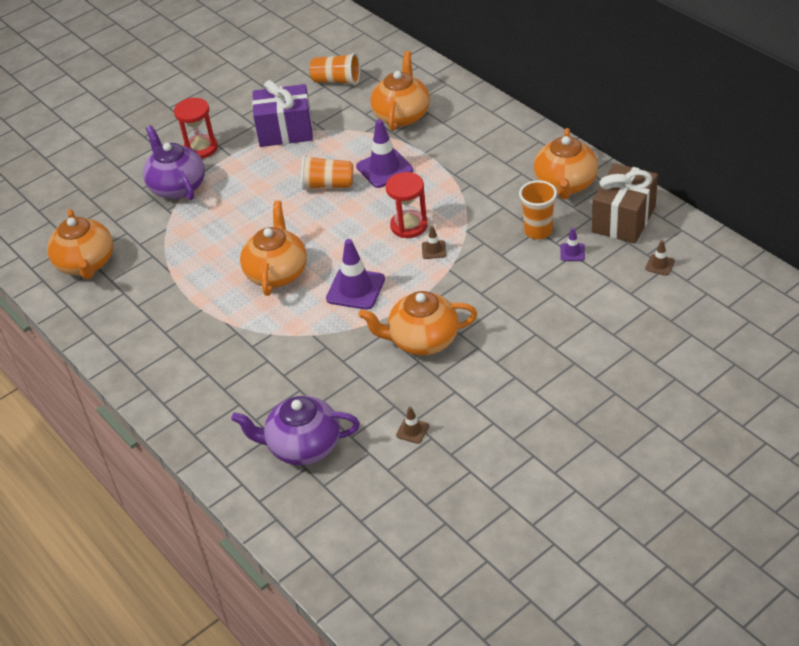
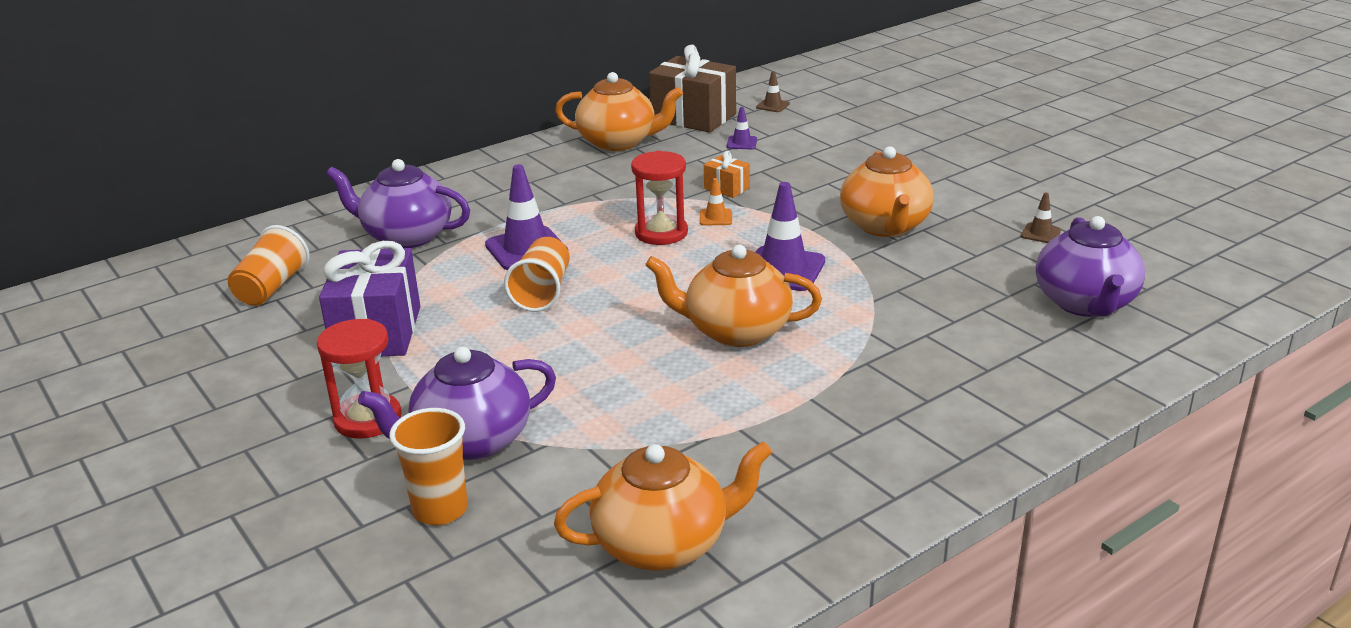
camera: 90 degrees left, 15 degrees down
orange teapot [370,51,430,131] -> purple teapot [326,159,470,248]
brown traffic cone [422,226,446,259] -> orange traffic cone [700,178,732,225]
orange cup [519,180,557,239] -> orange cup moved to [389,408,468,525]
none -> orange gift [704,151,750,198]

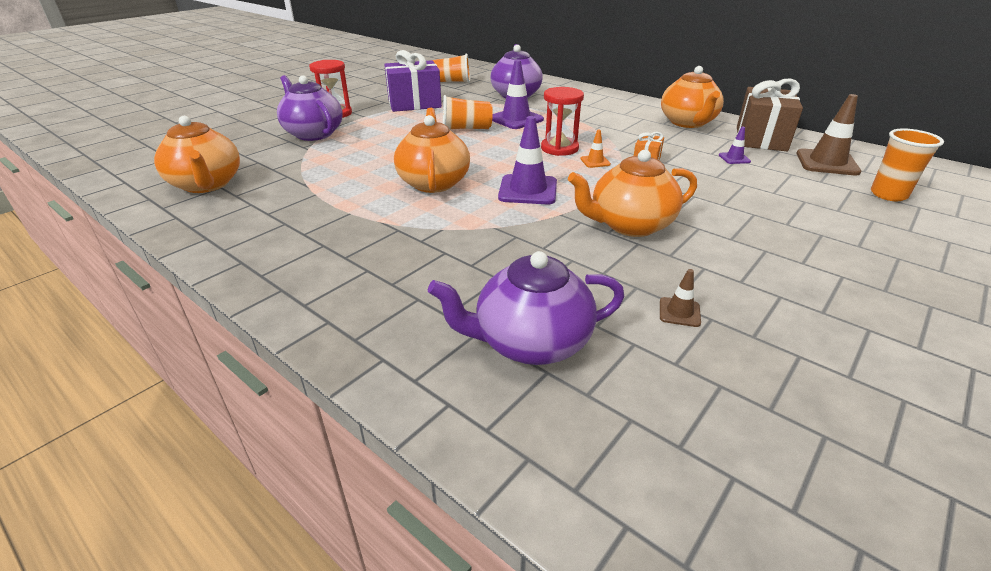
camera: 75 degrees right, 5 degrees up
orange cup [389,408,468,525] -> orange cup moved to [871,128,944,201]
brown traffic cone [756,71,790,112] -> brown traffic cone [796,94,861,175], size x2.04

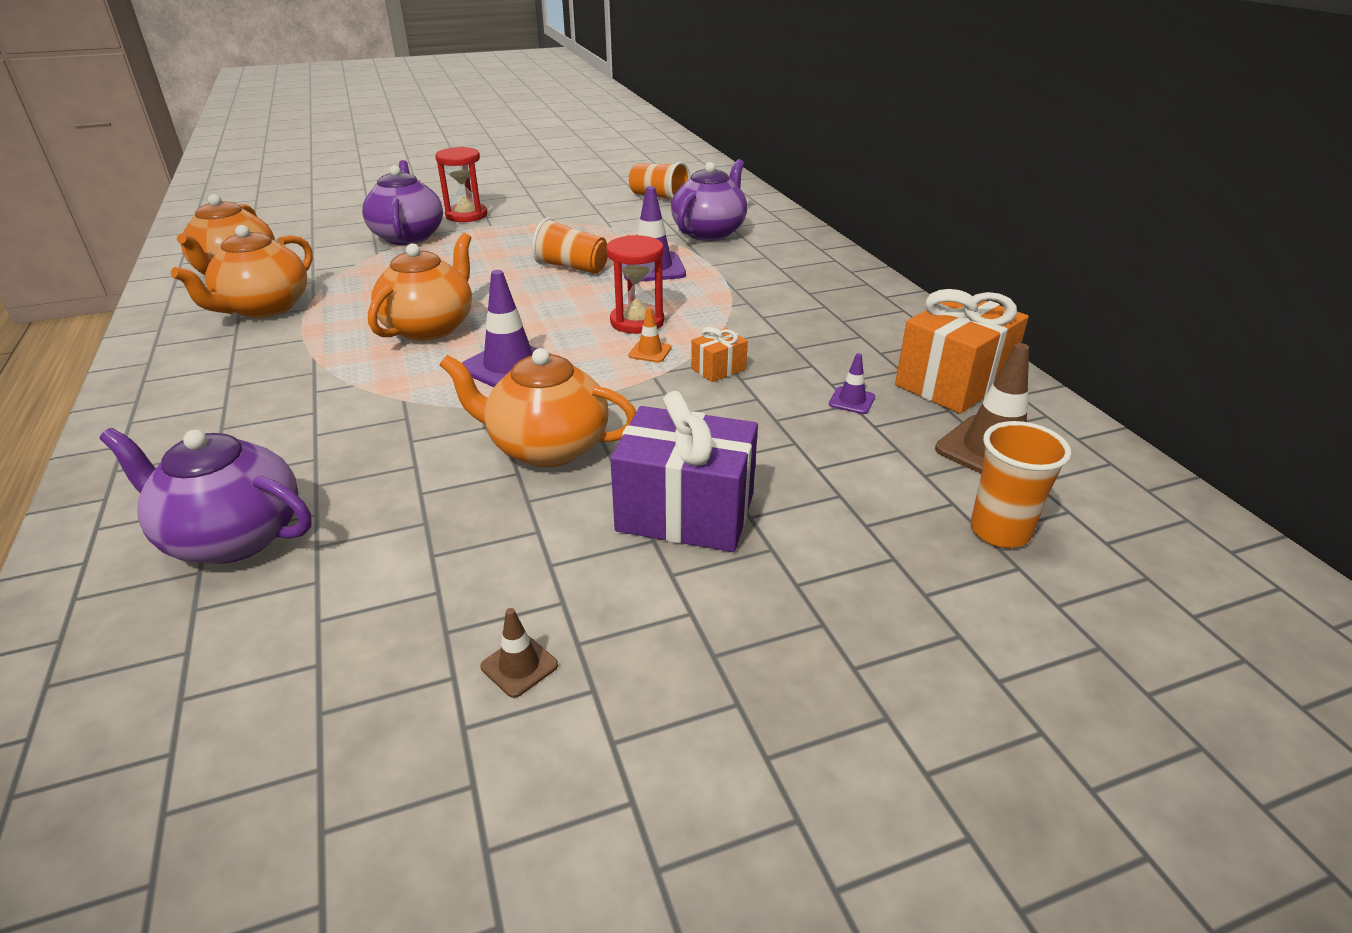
camera: 30 degrees right, 0 degrees up
purple gift [384,50,442,112] -> purple gift moved to [610,391,758,552]
brown traffic cone [660,269,701,327] -> brown traffic cone moved to [480,608,558,698]
orange teapot [661,66,724,128] -> orange teapot moved to [171,225,313,318]
brown gift [737,79,803,151] -> orange gift [895,289,1029,414]

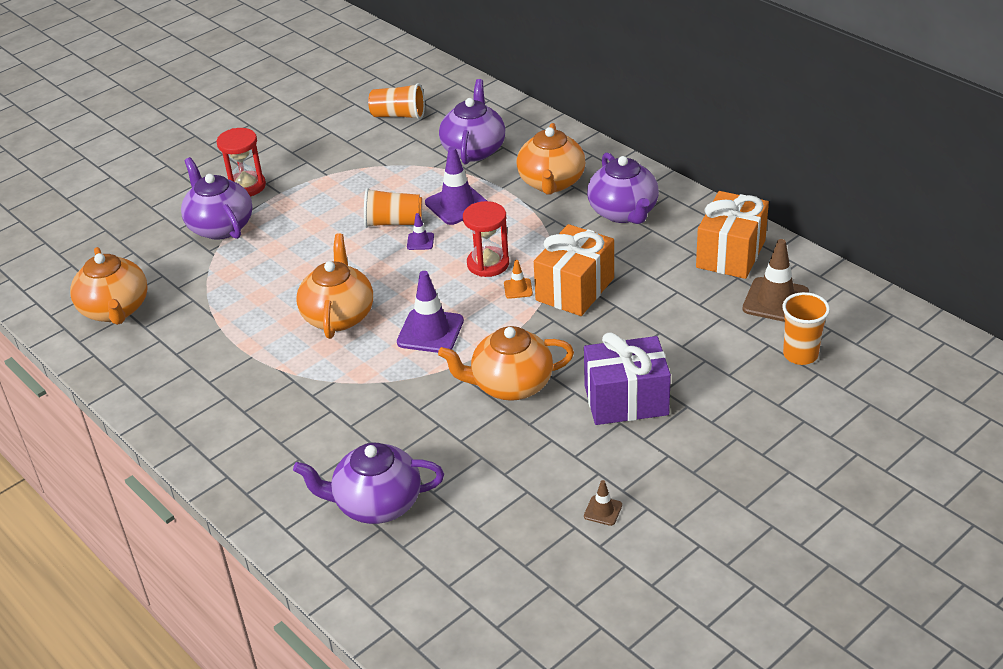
camera: 20 degrees left, 5 degrees up
orange teapot [171,225,313,318] -> orange teapot moved to [516,123,585,194]
orange gift [691,327,748,382] -> orange gift [534,224,614,316], size x2.13
purple traffic cone [829,353,875,414] -> purple traffic cone moved to [407,213,434,250]
none -> purple teapot [587,153,659,224]

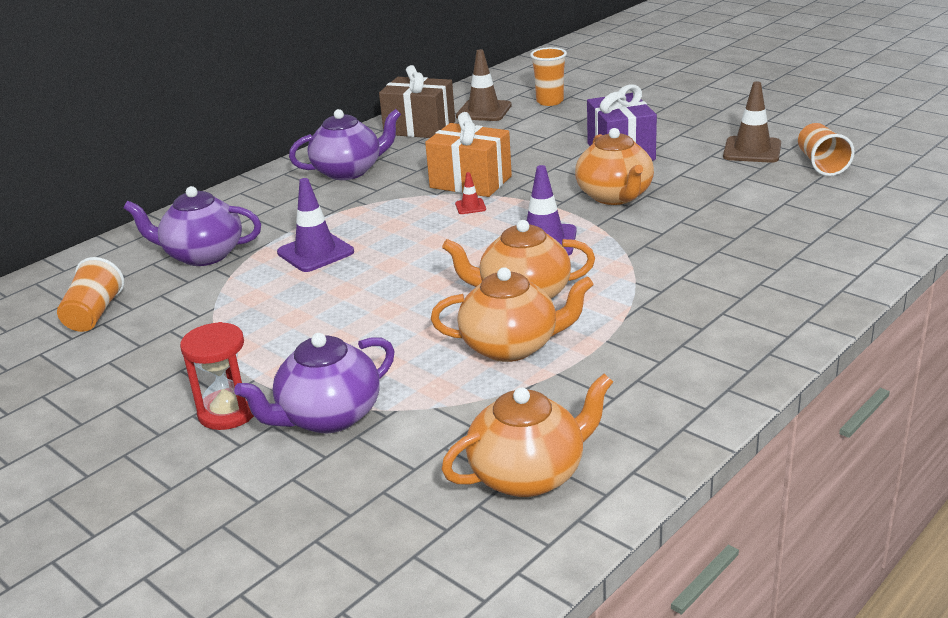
camera: 95 degrees left, 10 degrees down
purple teapot [293,443,444,524] -> none
orange cup [364,188,422,228] -> orange cup moved to [798,123,855,176]
purple traffic cone [407,213,434,250] -> none
red hourglass [463,201,509,277] -> none
orange traffic cone [504,260,533,299] -> red traffic cone [455,172,486,214]
orange teapot [516,123,585,194] -> orange teapot moved to [431,267,593,362]
brown traffic cone [584,480,622,526] -> brown traffic cone [723,81,781,163], size x2.04
orange gift [696,191,769,279] -> brown gift [379,65,455,138]

